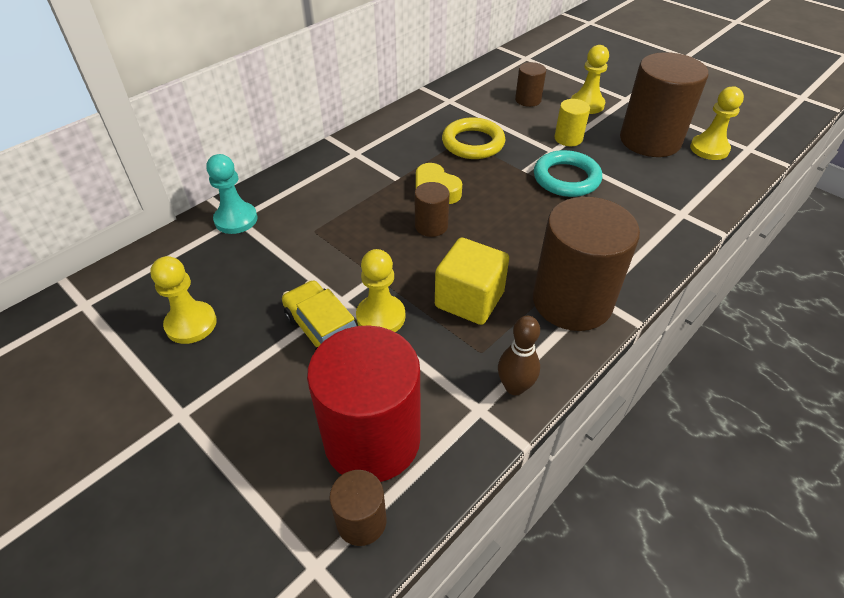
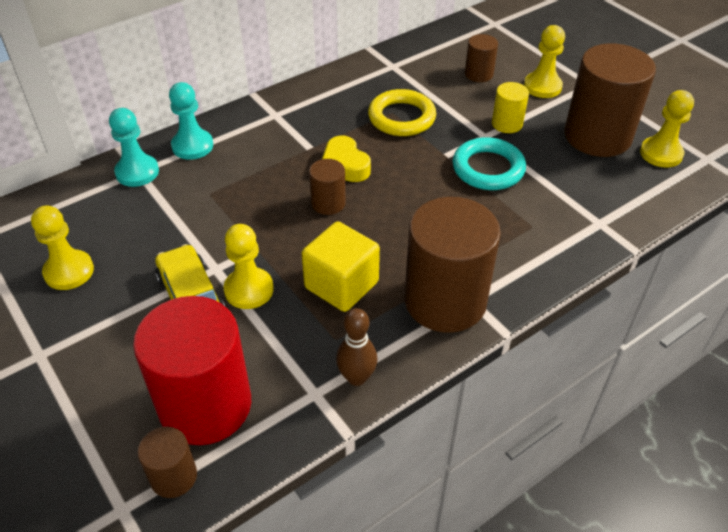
camera: 10 degrees right, 0 degrees up
none -> turquoise pawn [169,82,213,160]

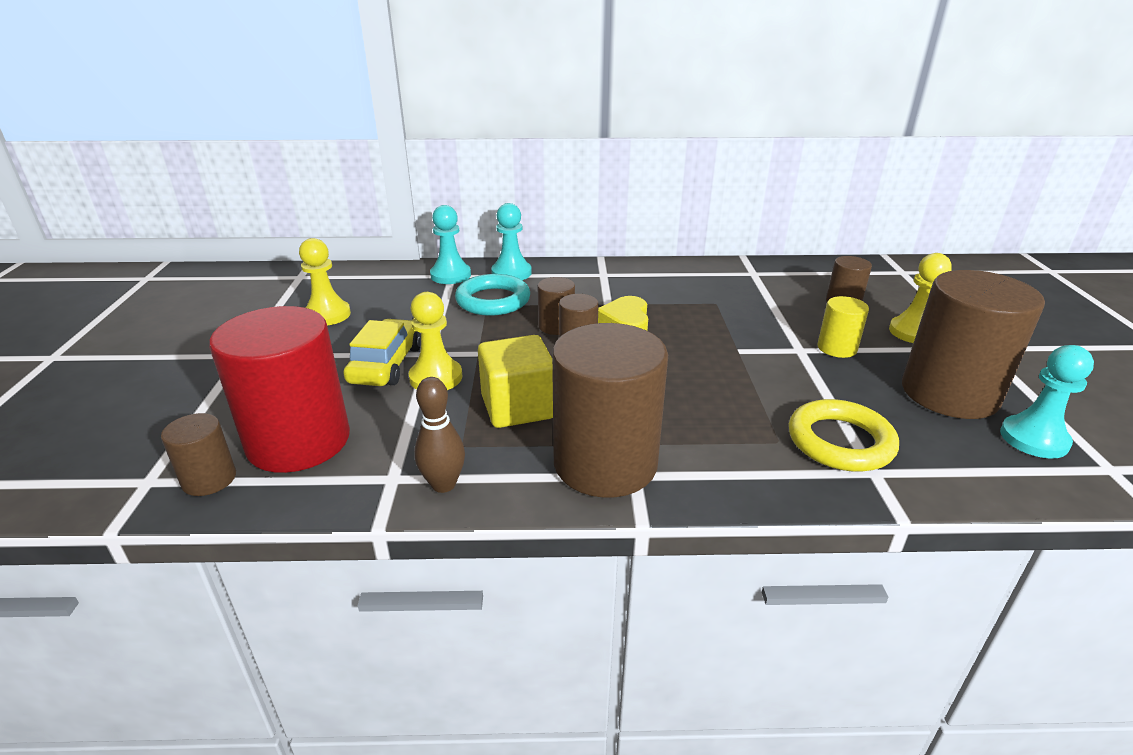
camera: 35 degrees right, 15 degrees down
yellow ring [368,89,436,136] -> yellow ring moved to [789,399,899,472]
turquoise ring [453,137,526,190] -> turquoise ring moved to [455,274,530,316]
yellow pawn [640,90,694,167] -> turquoise pawn [1000,345,1094,459]
none -> brown cylinder [538,277,575,335]

